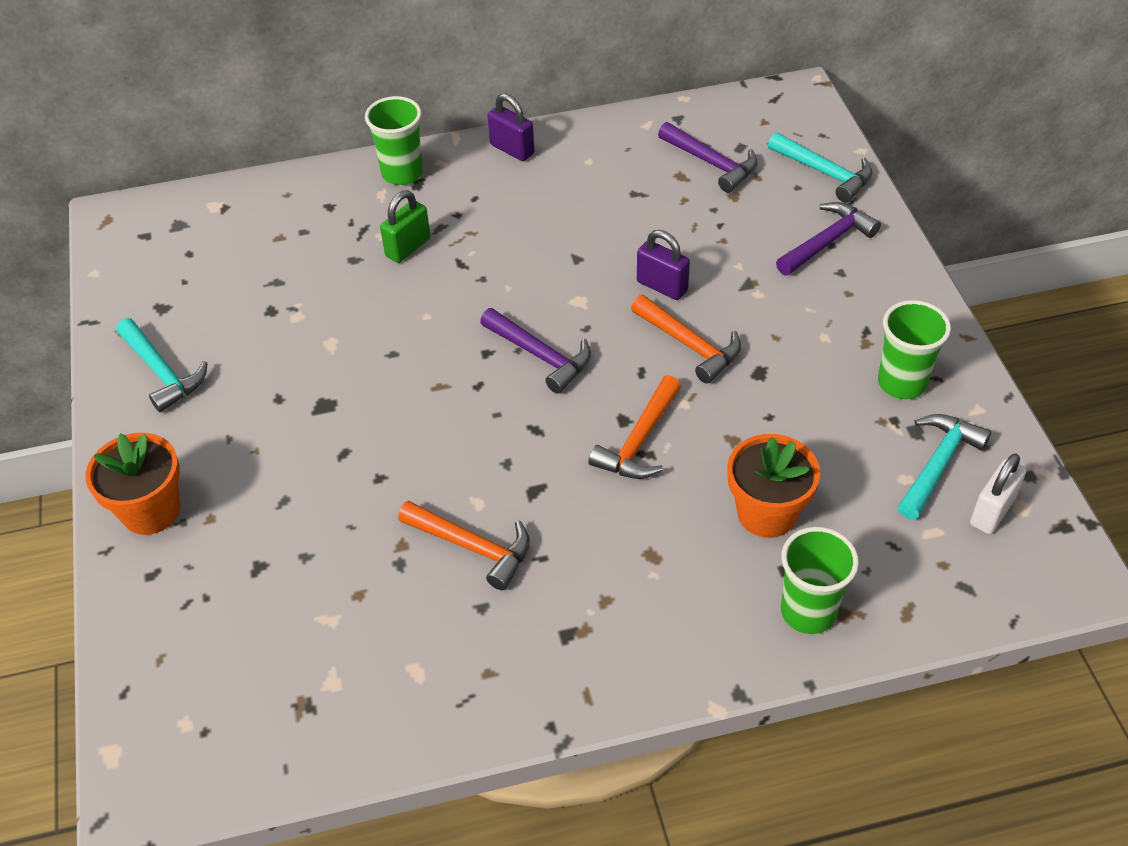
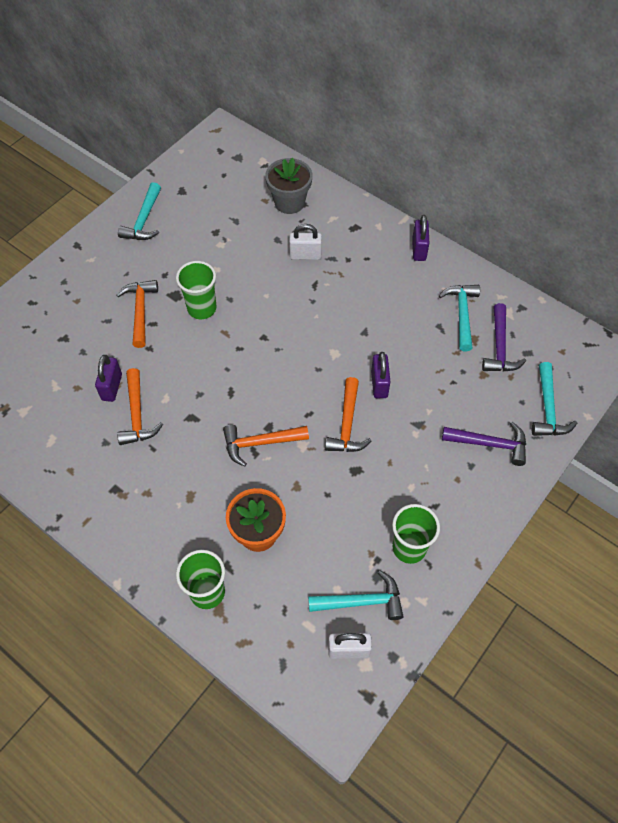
camera: 50 degrees right, 10 degrees up
orange flower pot [86,433,180,535] -> none
green cup [365,96,423,185] -> green cup moved to [176,261,216,319]
green padlock [380,190,431,263] -> white padlock [289,224,322,260]
purple hammer [480,308,591,394] -> none
none -> purple padlock [95,355,122,402]
none -> orange hammer [117,280,158,348]
none -> grey flower pot [265,158,313,214]
none -> turquoise hammer [439,285,480,351]

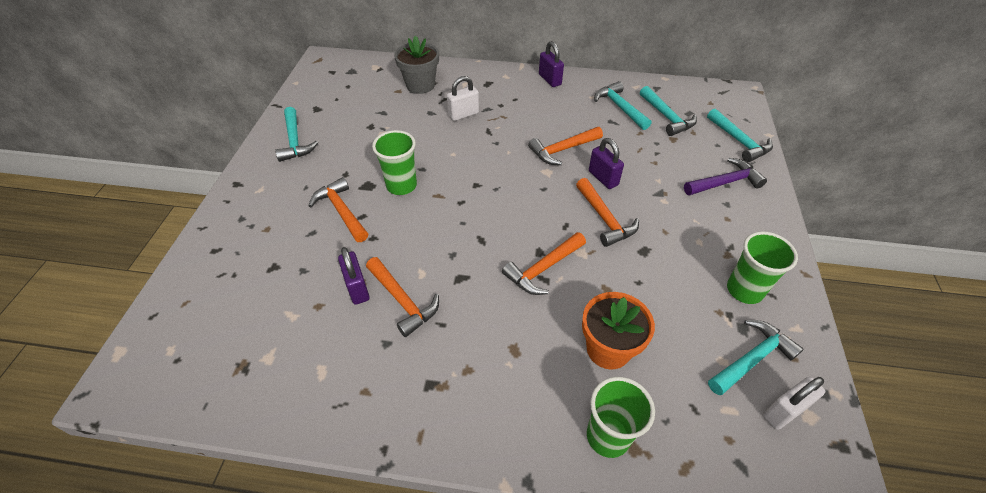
camera: 30 degrees left, 10 degrees down
purple hammer [482,303,526,371] -> turquoise hammer [640,86,697,136]
none -> orange hammer [528,127,603,165]

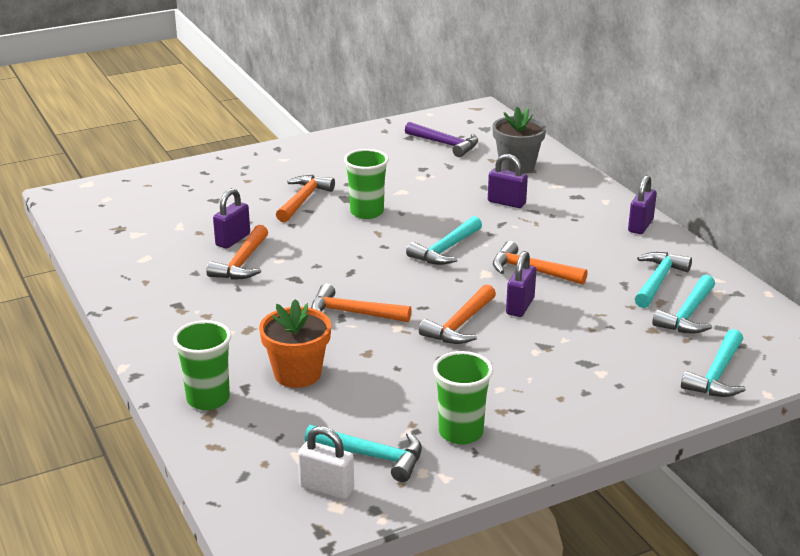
camera: 55 degrees right, 20 degrees down
turquoise hammer [275,107,318,162] -> turquoise hammer moved to [406,216,482,265]
white padlock [447,76,479,121] -> purple padlock [488,154,528,208]
purple hammer [684,158,767,195] -> purple hammer moved to [405,122,478,157]

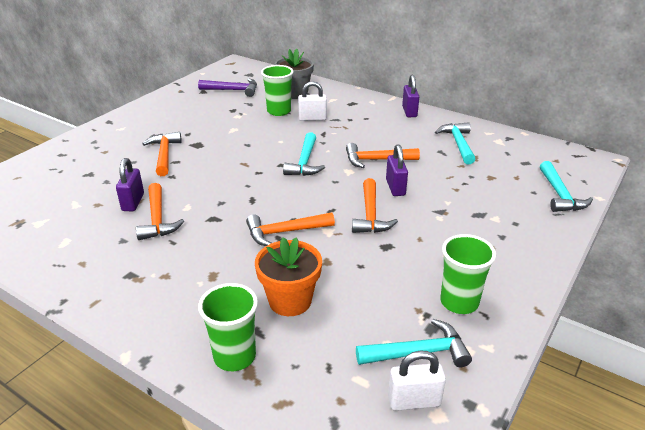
camera: 30 degrees left, 5 degrees up
green cup [344,149,389,219] -> green cup moved to [261,65,294,116]
purple padlock [488,154,528,208] -> white padlock [298,81,327,121]
turquoise hammer [652,275,715,334] -> none

